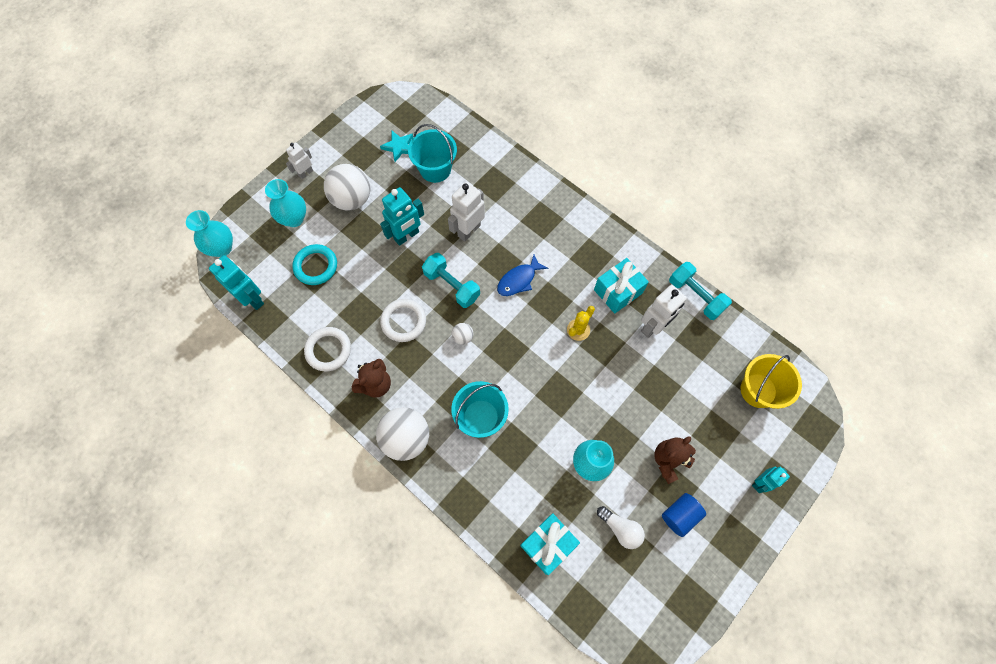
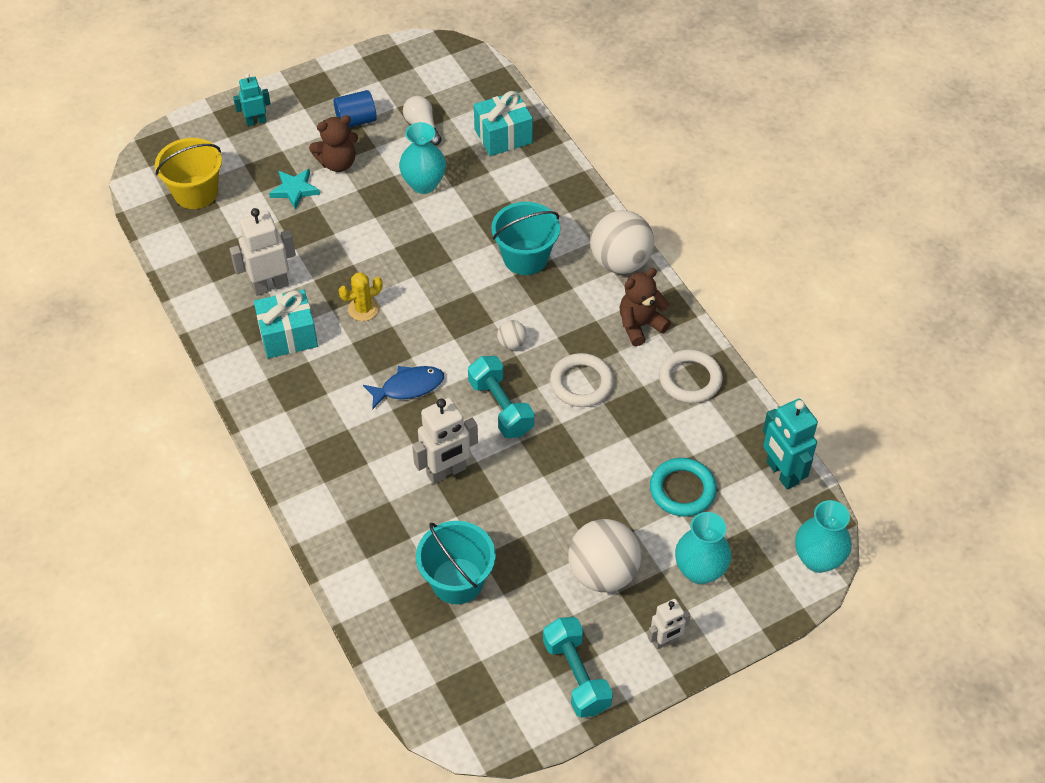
camera: 160 degrees left, 15 degrees down
turquoise star [380,130,413,162] -> turquoise star moved to [269,169,320,210]
turquoise robot [380,187,424,246] -> none
turquoise dumbbell [669,262,732,320] -> turquoise dumbbell moved to [543,617,613,718]

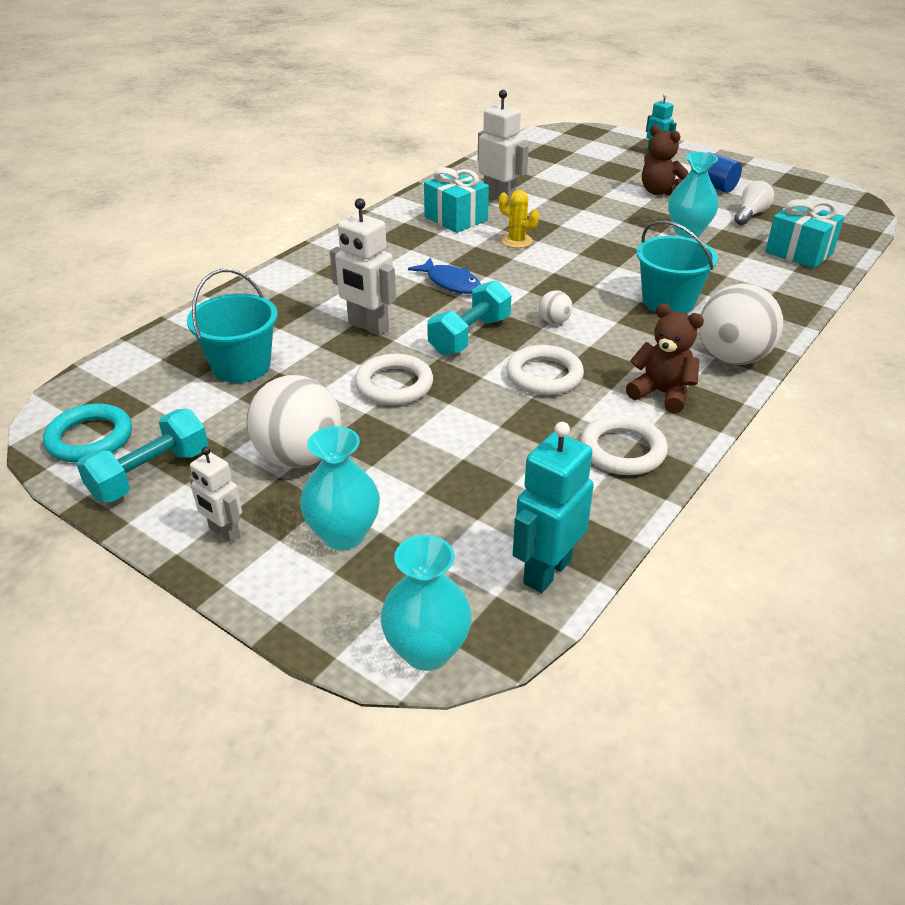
camera: 65 degrees right, 15 degrees down
yellow bucket [155,138,222,209] -> none
turquoise star [269,169,320,210] -> none
turquoise ring [650,458,717,517] -> turquoise ring moved to [43,403,132,462]
none -> white ring [355,354,433,405]

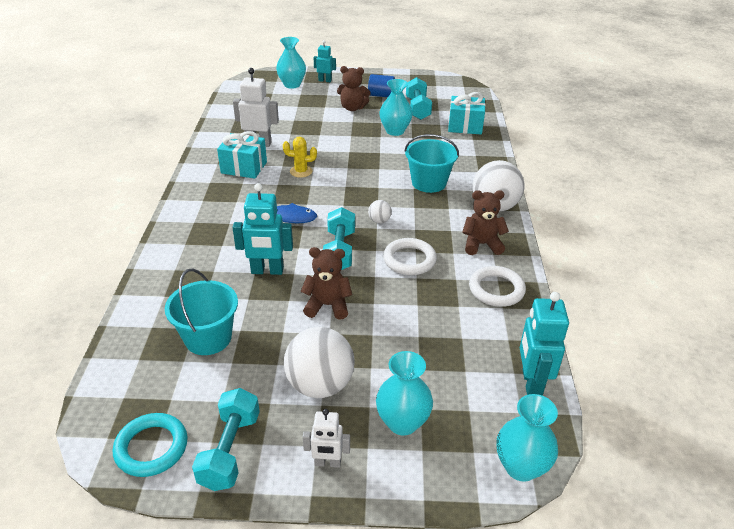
camera: 35 degrees left, 0 degrees up
white robot [330,198,396,336] -> turquoise robot [232,183,293,275]
white ring [355,354,433,405] -> brown teddy bear [300,247,352,320]
white light bulb [735,181,774,225] -> turquoise dumbbell [406,77,432,120]
none -> turquoise vase [276,37,306,88]

